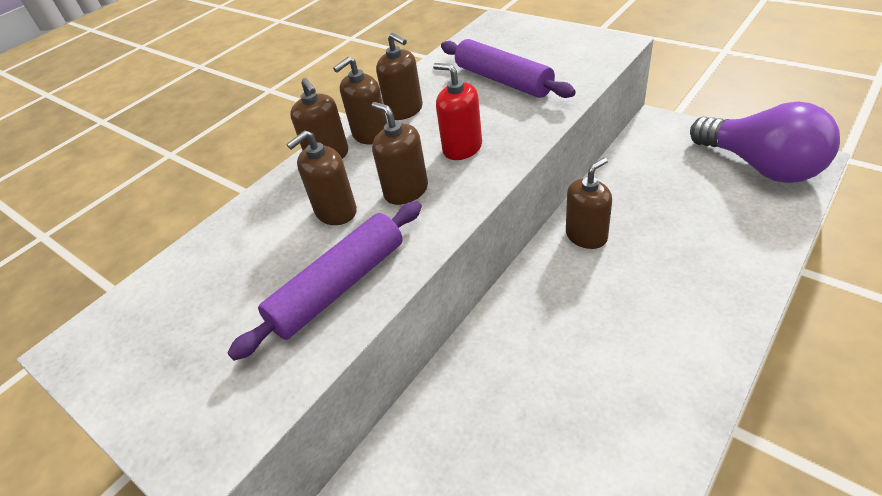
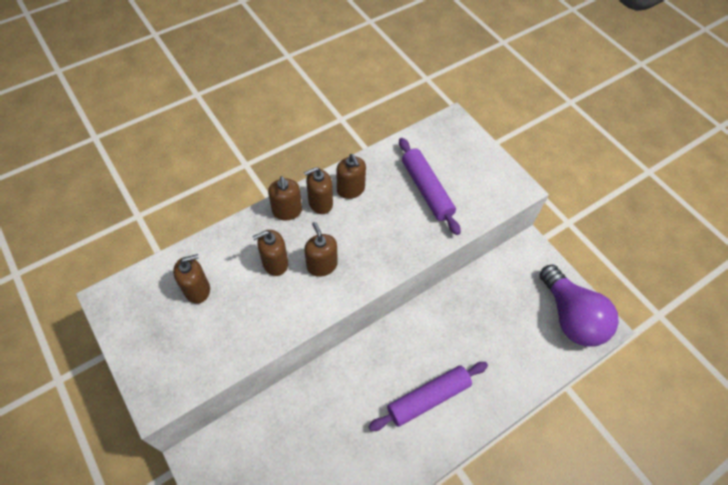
camera: 10 degrees right, 15 degrees up
purple rolling pin [228,201,422,361] -> purple rolling pin moved to [368,362,488,431]
red soap dispenser [433,63,482,160] -> none
brown soap dispenser [566,158,612,249] -> brown soap dispenser moved to [173,254,210,304]

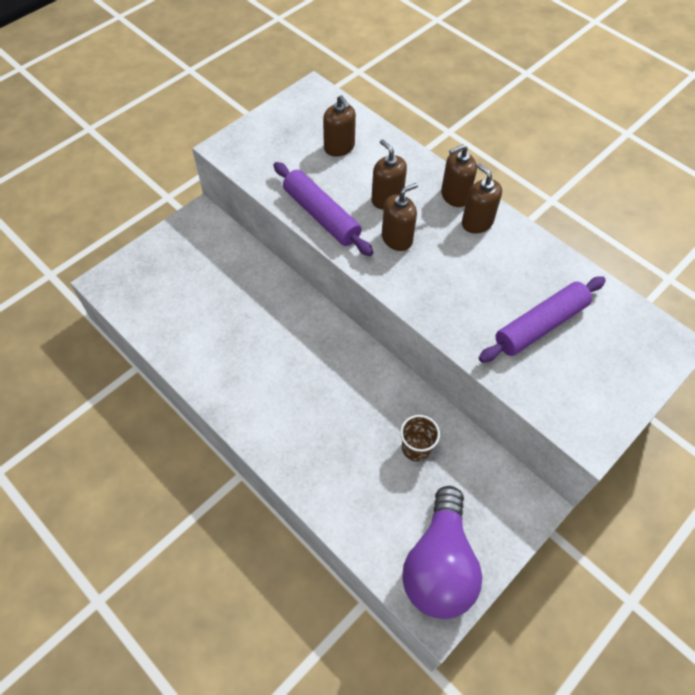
camera: 80 degrees right, 0 degrees up
brown soap dispenser [336,154,366,199] -> none
purple rolling pin [368,362,488,431] -> purple rolling pin moved to [274,162,373,256]
purple light bulb [540,265,619,347] -> purple light bulb turned 45 degrees counterclockwise [402,486,482,619]
none -> brown cup [400,415,440,461]

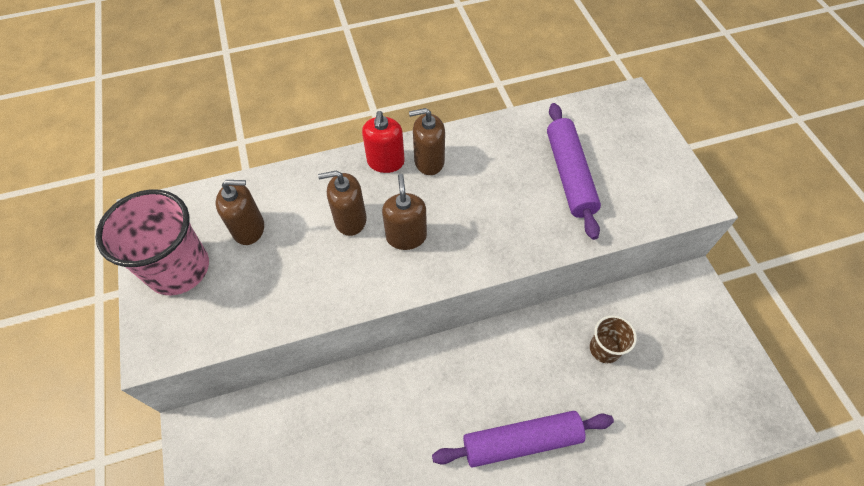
camera: 60 degrees left, 0 degrees up
purple rolling pin [274,162,373,256] -> purple rolling pin moved to [432,411,614,468]
purple light bulb [402,486,482,619] -> none
brown soap dispenser [441,144,477,207] -> red soap dispenser [362,111,405,173]
none -> pink cup [95,189,209,295]

